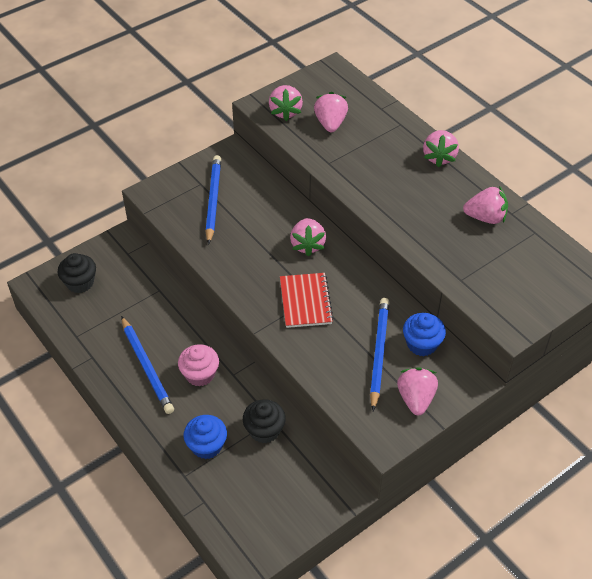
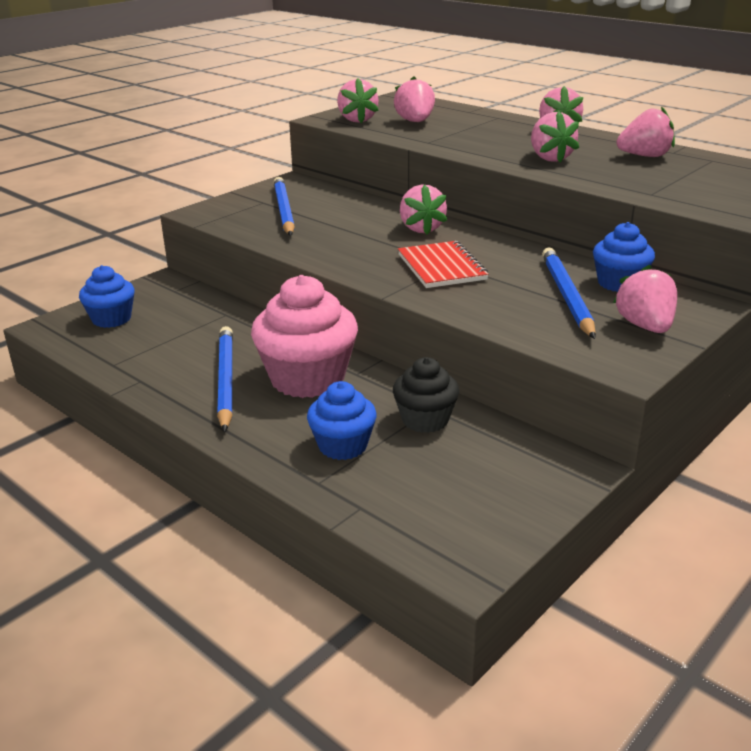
camera: 10 degrees left, 20 degrees down
black cupcake [57,253,96,293] -> blue cupcake [79,265,135,328]
blue pencil [121,316,174,414] -> blue pencil turned 150 degrees counterclockwise [217,326,233,432]
pink cupcake [178,344,219,386] -> pink cupcake [251,275,358,398], size x1.71
none -> pink strawberry [531,111,579,162]

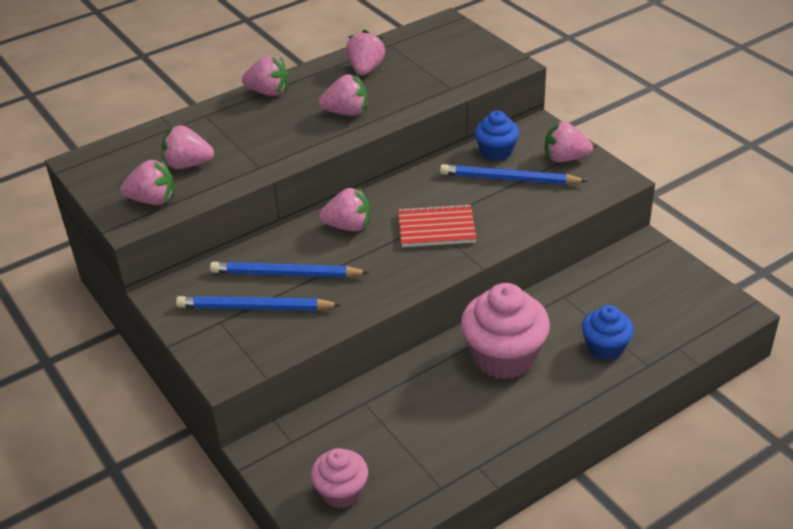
camera: 75 degrees left, 10 degrees up
blue cupcake [79,265,135,328] -> pink cupcake [311,448,368,509]
blue pencil [217,326,233,432] -> blue pencil moved to [210,262,370,278]
black cupcake [393,357,459,433] -> none

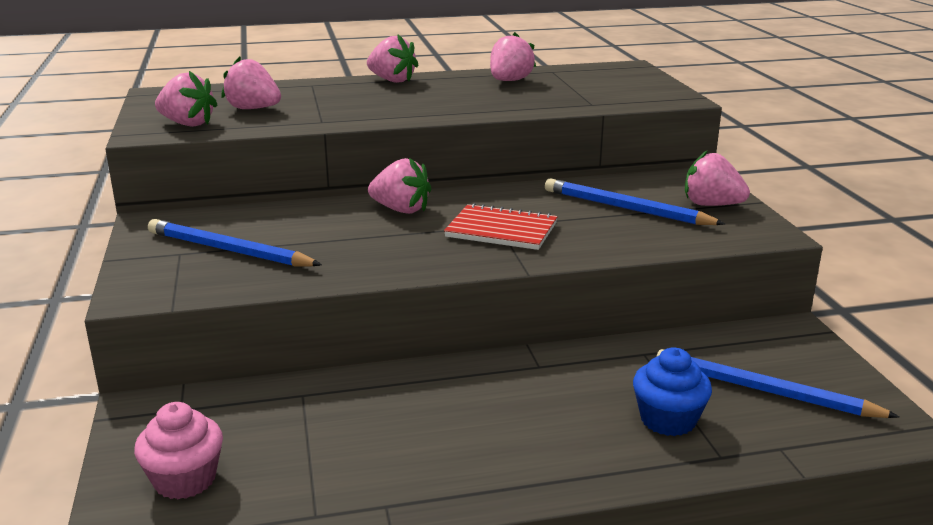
camera: 20 degrees right, 15 degrees down
blue pencil [210,262,370,278] -> blue pencil moved to [656,349,899,418]
pink strawberry [319,74,367,116] -> none
pink cupcake [461,283,550,379] -> none
blue cupcake [475,111,519,161] -> none

